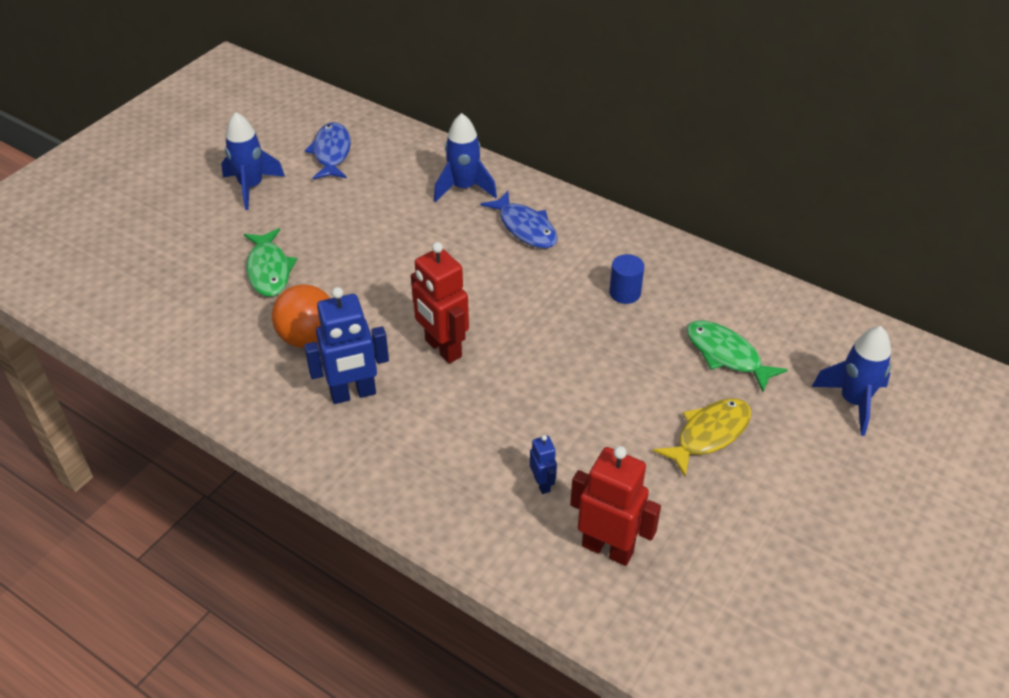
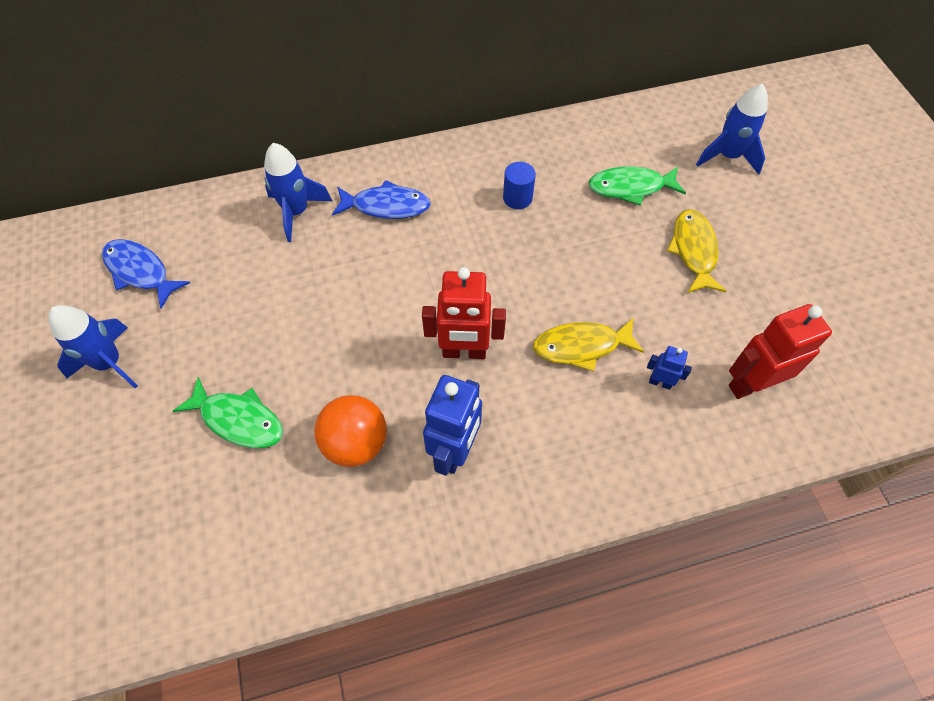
camera: 50 degrees left, 15 degrees up
none -> yellow fish [533,318,644,372]

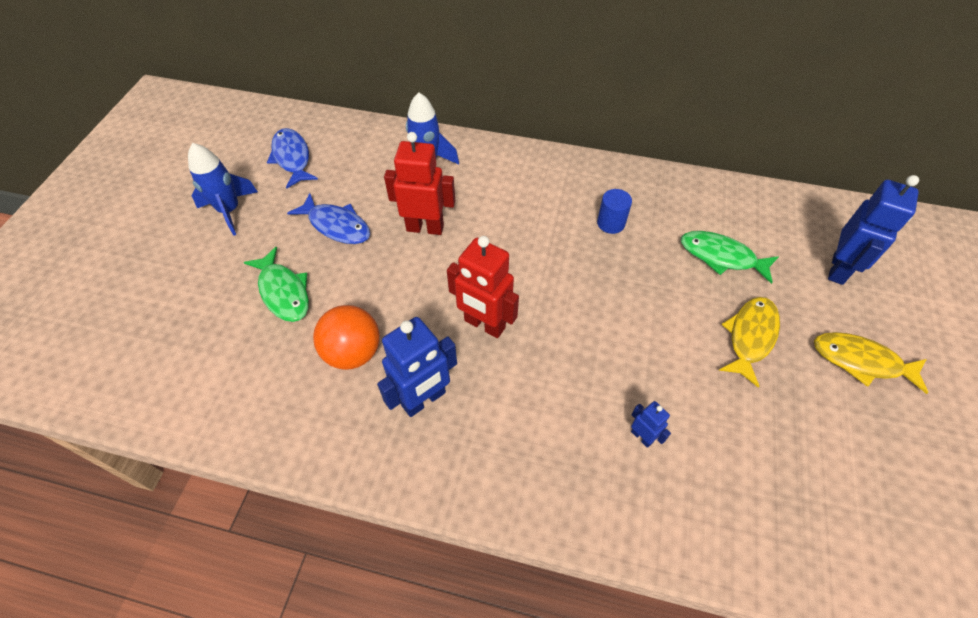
camera: 30 degrees right, 5 degrees down
blue fish [332,180,431,219] -> blue fish moved to [287,193,370,244]
yellow fish [533,318,644,372] -> yellow fish moved to [814,332,928,394]
blue rocket [696,84,768,175] -> blue robot [828,175,919,285]
red robot [729,304,832,399] -> red robot moved to [384,132,455,235]

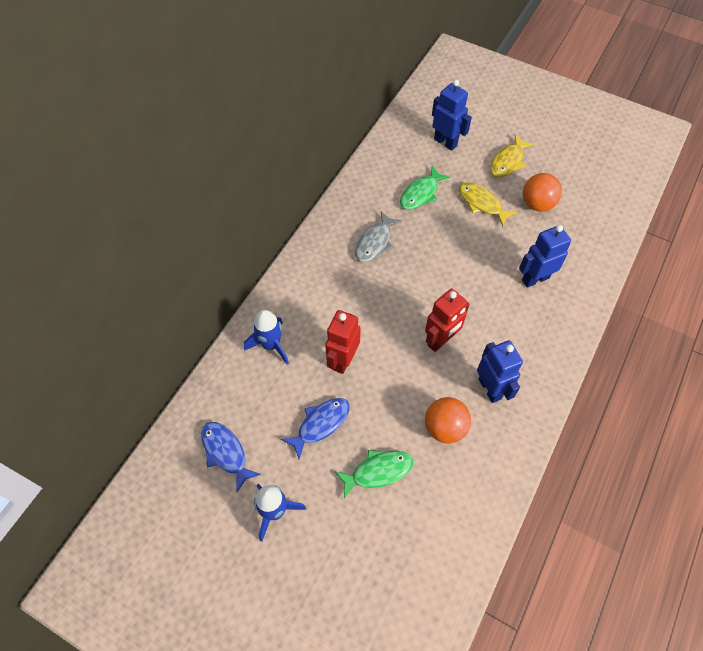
camera: 75 degrees left, 5 degrees up
blue fish [267,128,318,189] -> blue fish turned 60 degrees clockwise [201,422,261,492]
blue cylinder [597,189,632,234] -> grey fish [355,211,402,262]
blue robot [631,401,671,448] -> blue robot [519,225,571,288], size x2.02
none -> orange ball [523,173,562,212]

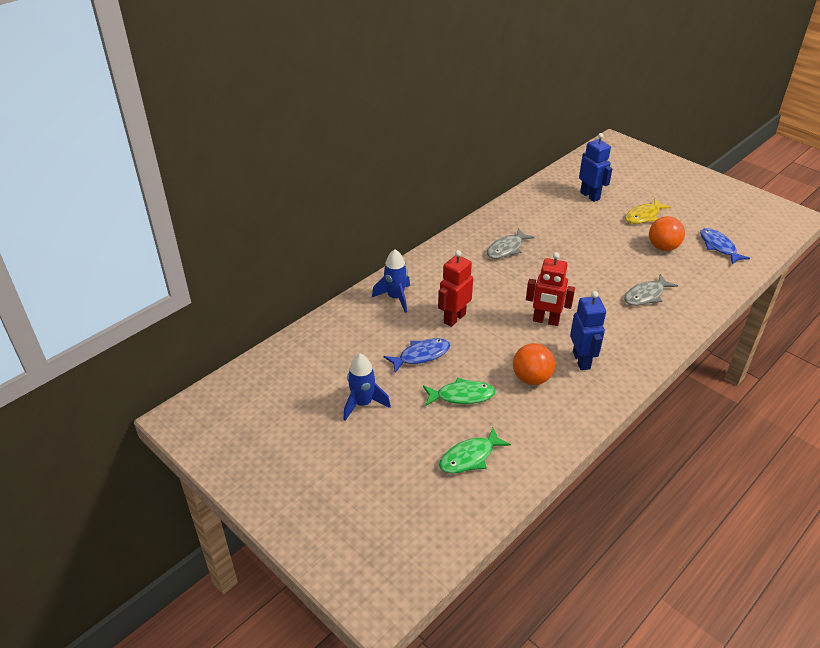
camera: 15 degrees right, 20 degrees down
blue fish [201,422,261,492] -> blue fish moved to [700,228,750,264]
green fish [400,166,450,210] -> green fish moved to [439,428,511,474]
red robot [425,288,470,352] -> red robot turned 45 degrees clockwise [526,252,575,326]
yellow fish [459,182,517,227] -> none
blue robot [519,225,571,288] -> grey fish [624,274,678,306]

